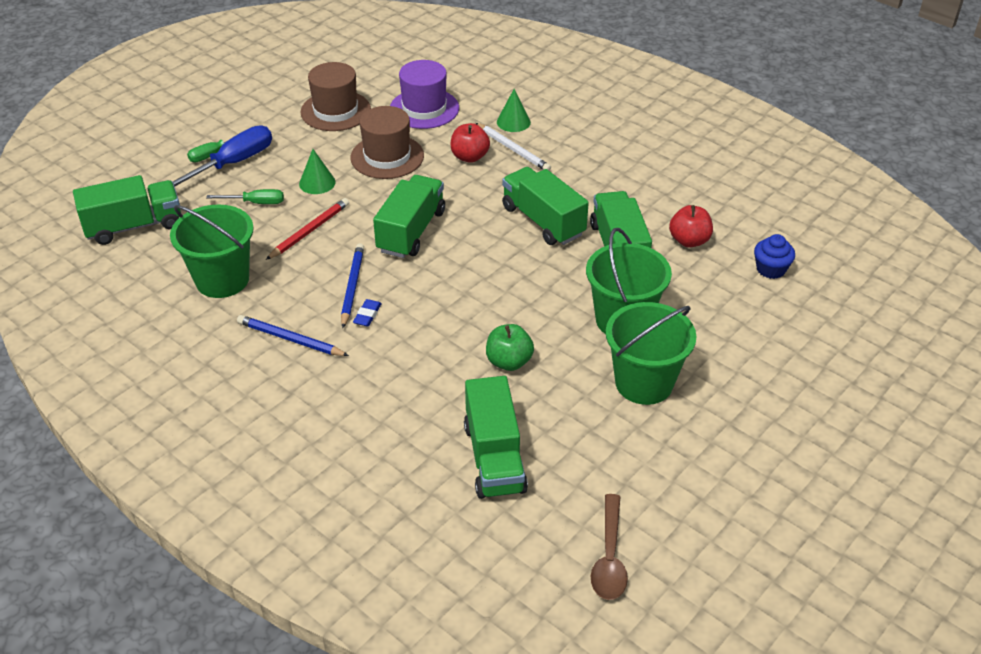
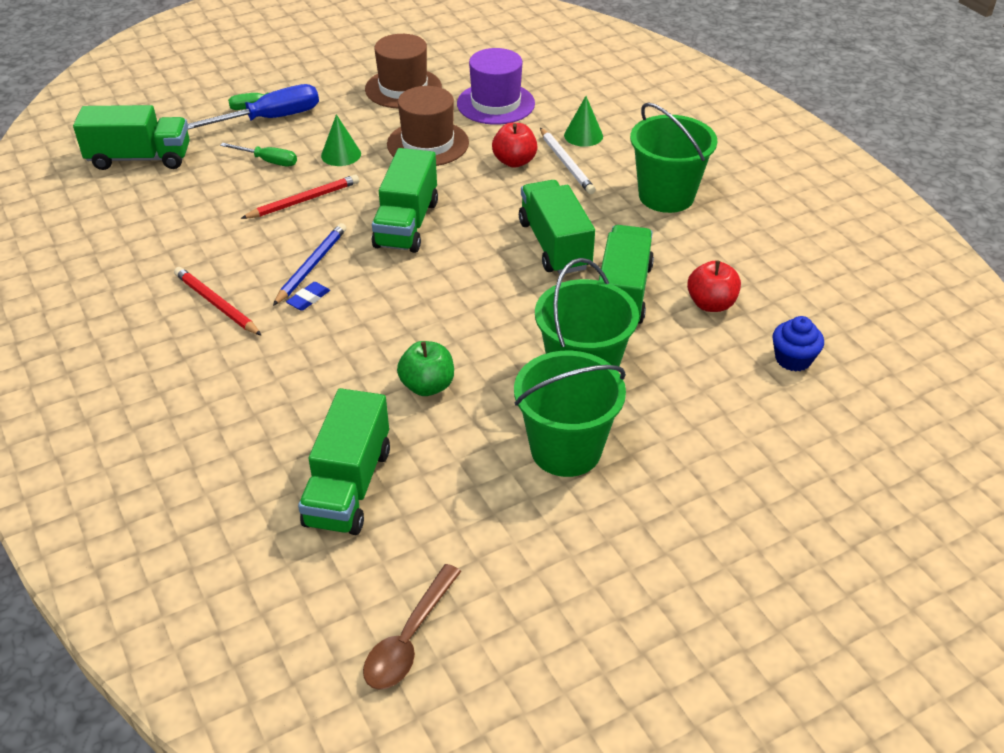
camera: 20 degrees right, 0 degrees up
green bucket [170,205,254,298] -> green bucket moved to [630,102,718,213]
blue pencil [237,315,349,356] -> red pencil [174,267,262,336]
green truck [373,175,445,258] -> green truck turned 150 degrees clockwise [372,148,438,253]

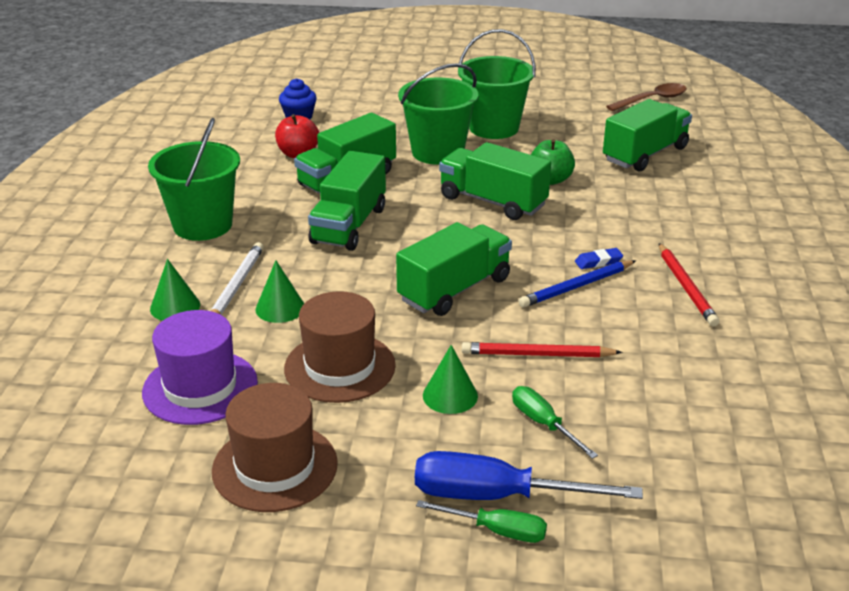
camera: 145 degrees left, 10 degrees down
green truck [73,105,190,170] -> green truck moved to [439,142,551,220]
red apple [492,123,538,168] -> green cone [255,260,304,323]

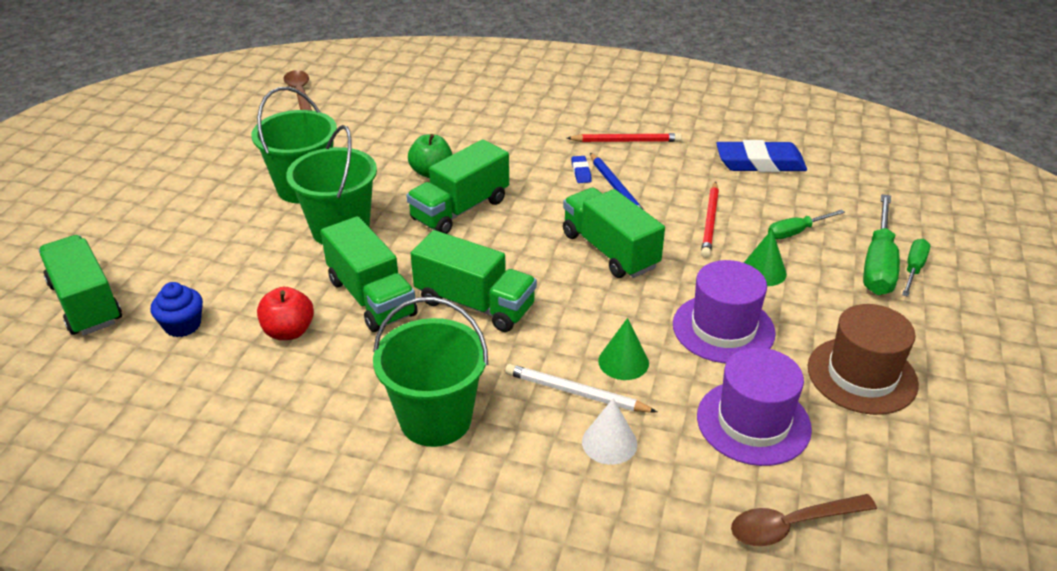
camera: 80 degrees left, 5 degrees up
green cone [150,259,200,321] -> white cone [582,398,637,465]
brown hat [284,291,396,403] -> purple hat [673,260,776,363]
blue screwdriver [415,451,643,500] -> green screwdriver [863,194,900,295]
green truck [603,99,692,171] -> green truck moved to [39,235,122,335]
none -> blue eraser [716,140,807,172]
none -> brown spoon [731,494,877,546]

